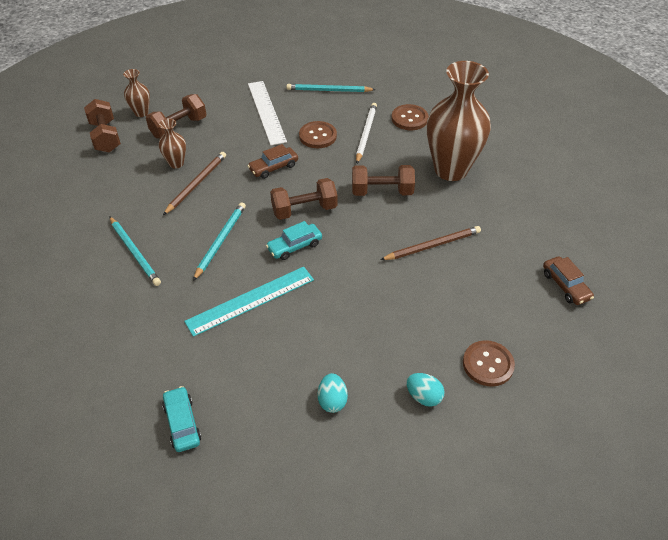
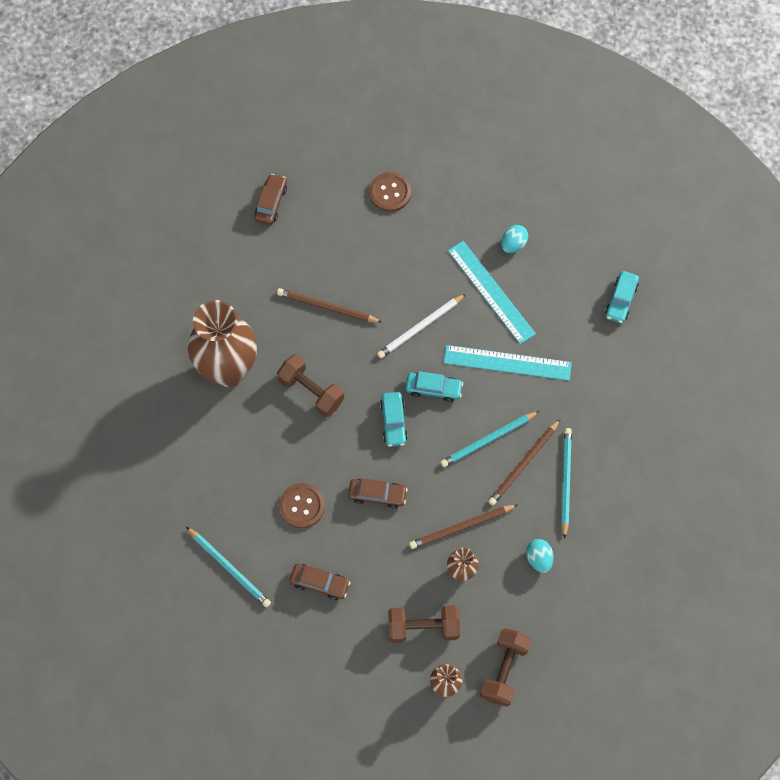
camera: 140 degrees left, 20 degrees up
white ruler [248,81,287,145] -> brown car [290,564,350,600]
brown dumbbell [270,178,338,220] -> turquoise car [380,392,408,447]
white pencil [356,103,377,163] -> white pencil moved to [377,294,466,358]
brown button [391,104,429,130] -> none
turquoise egg [407,373,445,407] -> turquoise egg moved to [526,539,554,573]
none -> turquoise ruler [448,241,536,344]
none -> brown pencil [488,419,560,505]

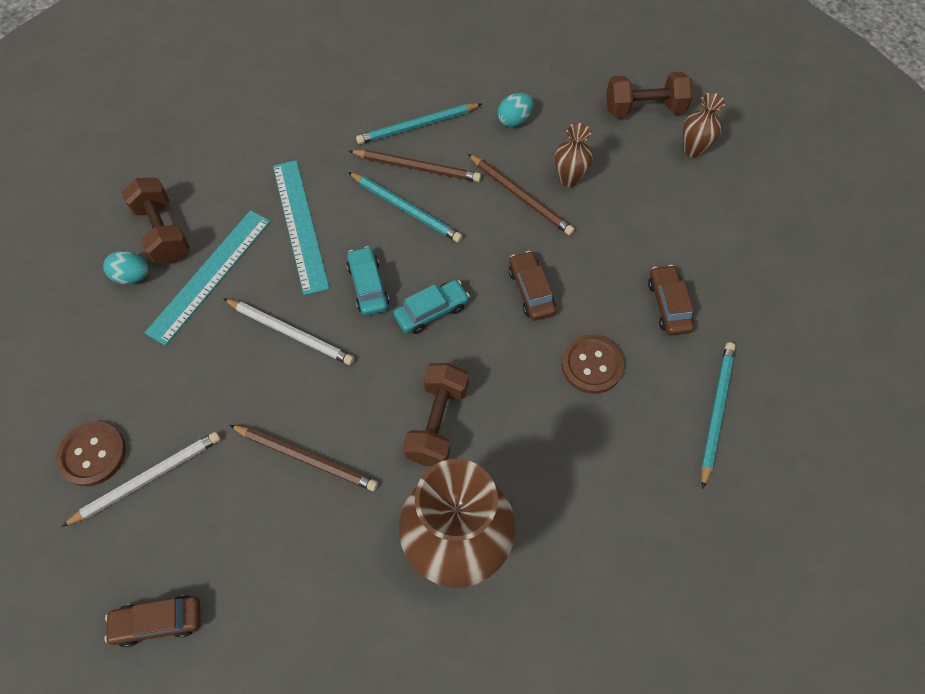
camera: 115 degrees left, 5 degrees down
brown pencil [277,288,382,323] -> brown pencil turned 60 degrees counterclockwise [230,425,378,491]
brown dumbbell [388,605,460,643] -> brown dumbbell moved to [121,178,190,264]
turquoise car [605,271,639,323] -> none
none -> white pencil [61,432,221,527]

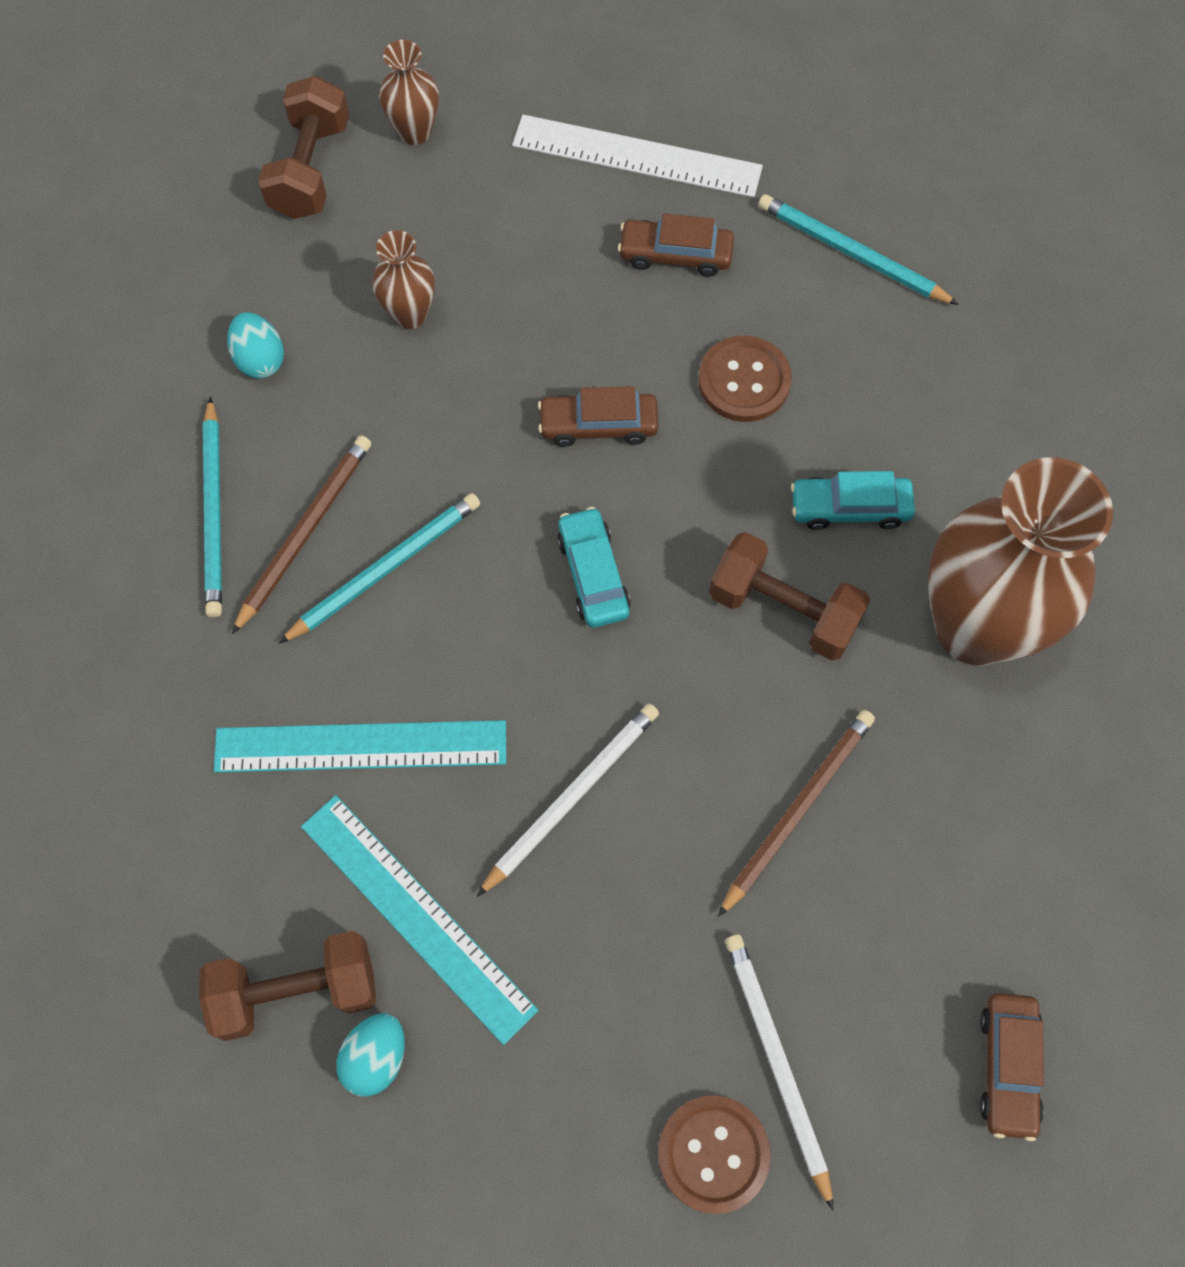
camera: 75 degrees left, 5 degrees up
turquoise car [347,246,389,316] -> turquoise car moved to [791,471,915,530]
brown pencil [468,154,575,235] -> none
none -> white ruler [512,115,763,197]

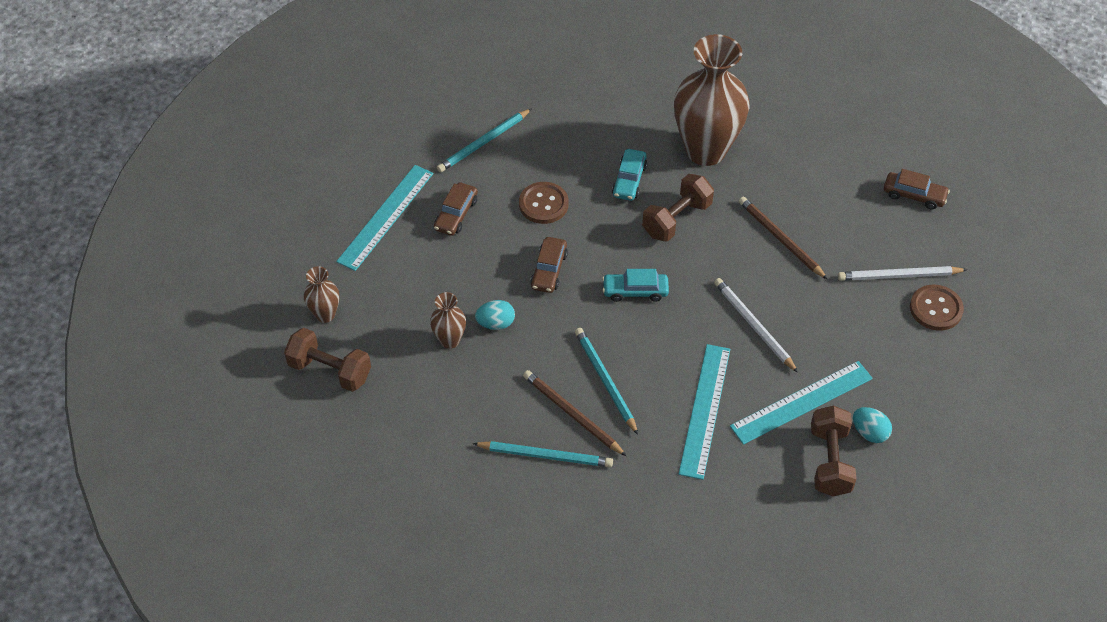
camera: 75 degrees left, 15 degrees down
turquoise egg [227,312,284,379] -> turquoise egg moved to [475,300,515,330]
white ruler [512,115,763,197] -> turquoise ruler [336,165,434,271]

